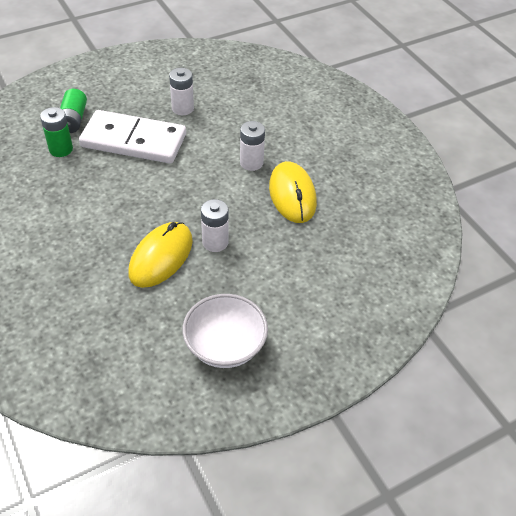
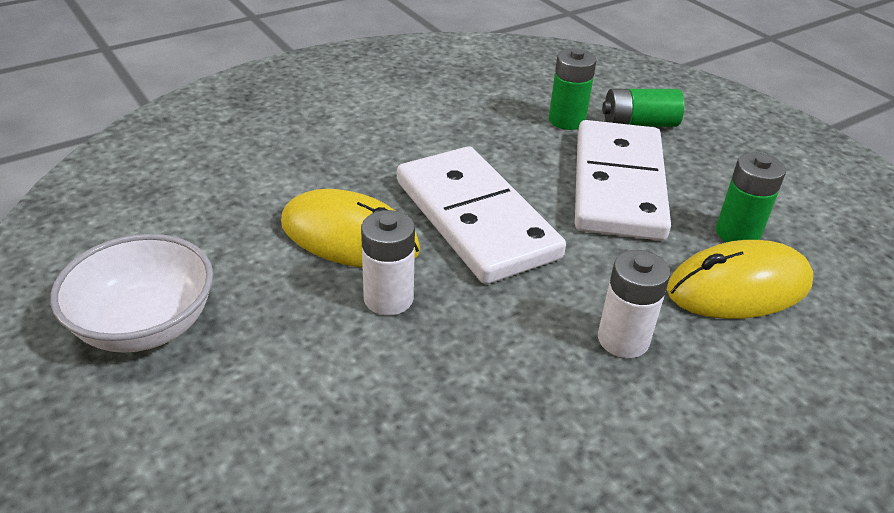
camera: 85 degrees right, 10 degrees down
white battery [169,68,194,115] -> green battery [716,152,786,242]
yellow mouse [269,161,317,223] -> yellow mouse moved to [667,240,813,319]
none -> white domino [397,146,566,284]

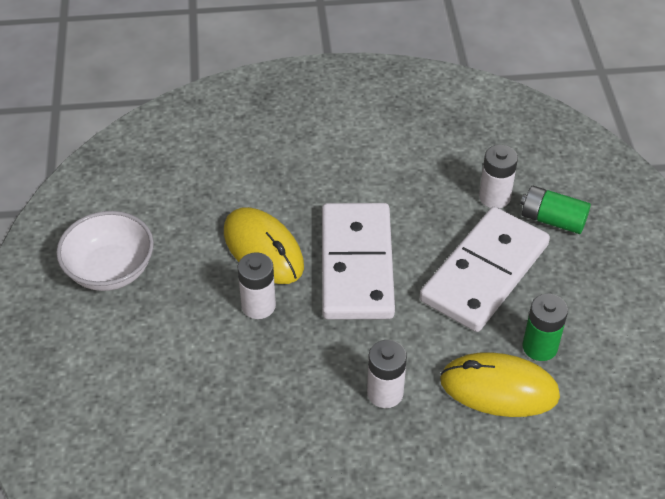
camera: 30 degrees right, 10 degrees up
green battery [549,49,597,130] -> white battery [479,145,518,208]

